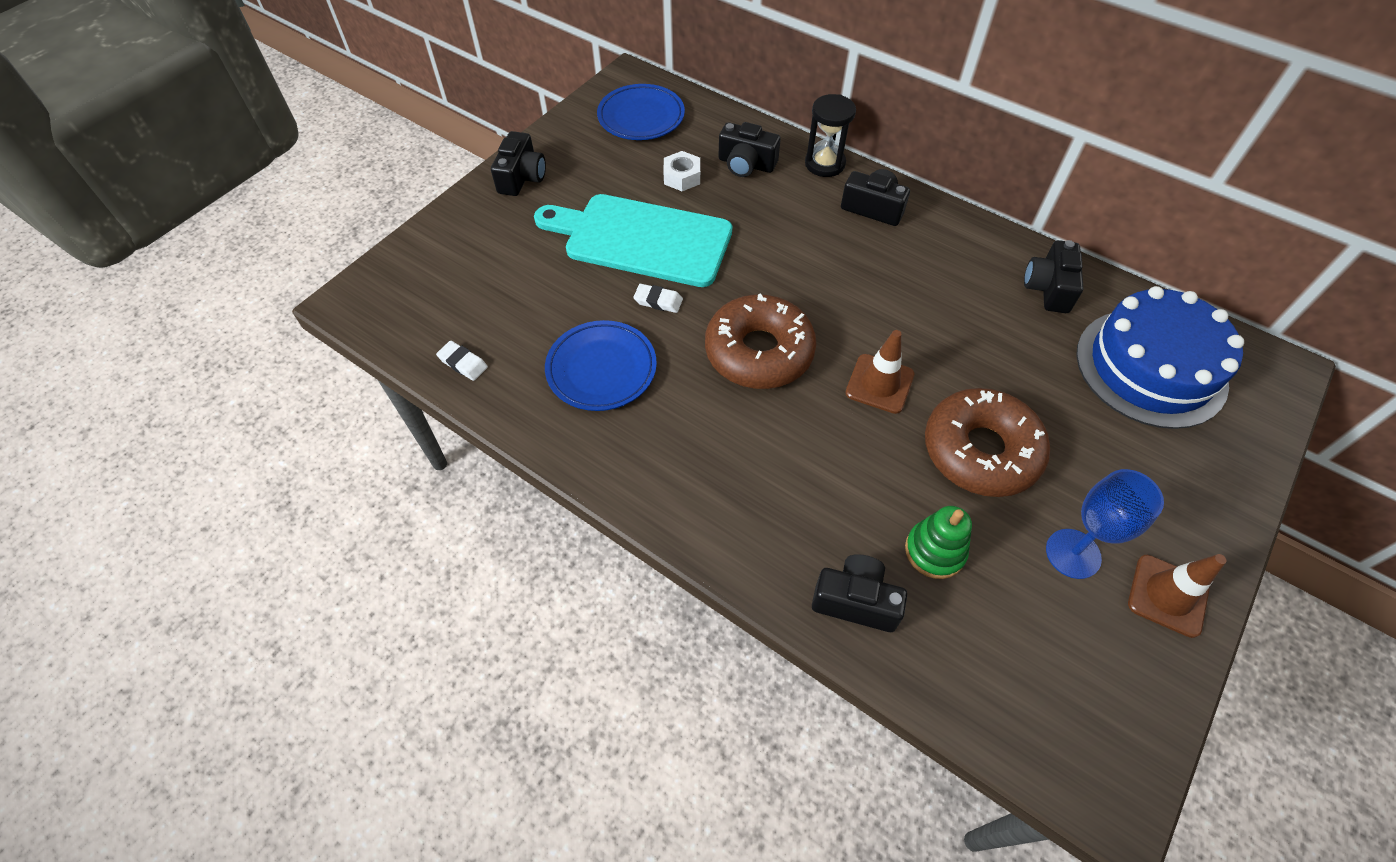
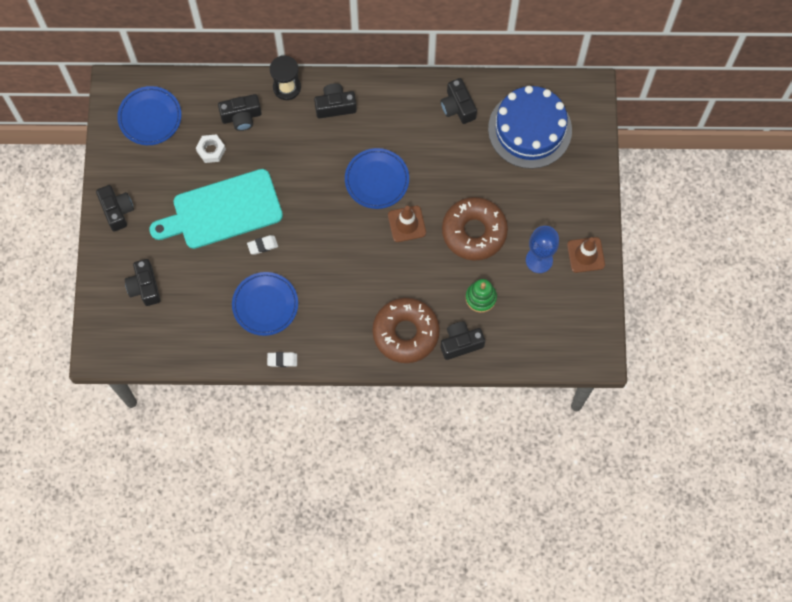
camera: 35 degrees left, 15 degrees up
white eraser [436,341,488,381] -> white eraser moved to [267,352,297,367]
brown donut [705,293,816,389] -> brown donut moved to [372,298,440,363]
none -> black camera [125,259,161,306]
none -> blue plate [345,148,409,209]

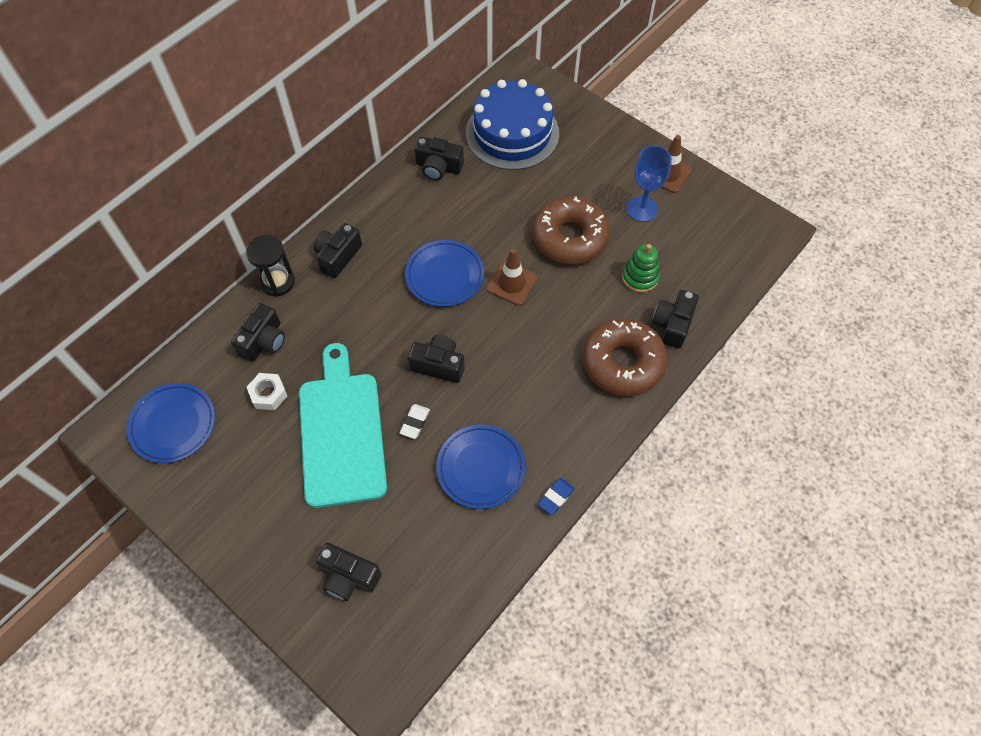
camera: 50 degrees left, 10 degrees down
black camera [96,185,134,232] -> black camera moved to [408,335,465,383]
turquoise cutting board [149,169,283,249] -> turquoise cutting board turned 150 degrees clockwise [299,343,387,508]
white eraser [267,352,297,367] -> blue eraser [538,478,575,515]

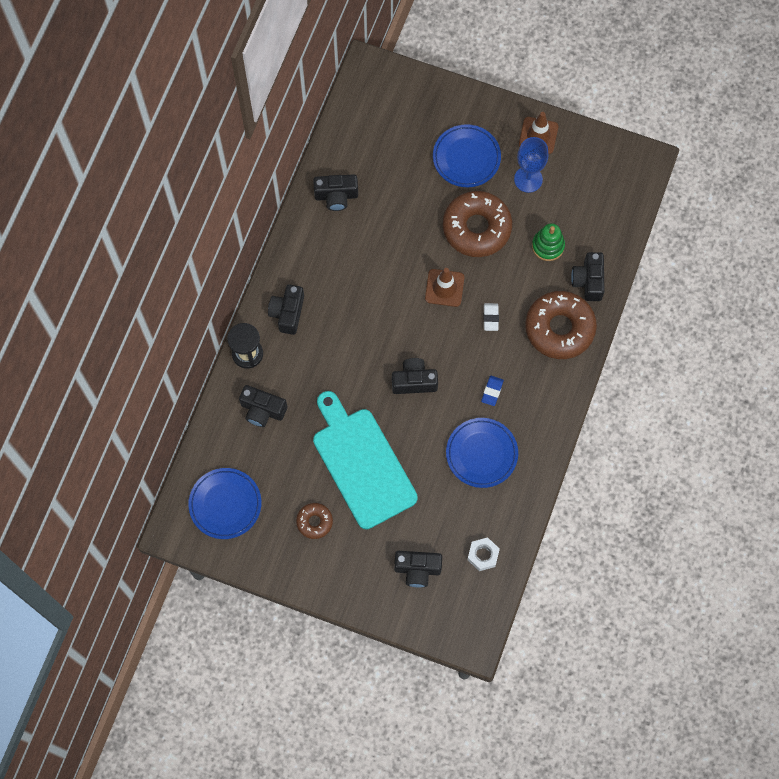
camera: 20 degrees left, 10 degrees up
black camera [231,303,285,362] -> black camera turned 105 degrees clockwise [239,385,287,427]
white nut [247,373,287,410] -> white nut moved to [467,537,500,571]
white eraser [400,404,430,439] -> white eraser moved to [483,303,499,331]
blue plate [405,240,484,307] -> blue plate moved to [433,124,501,187]
blue cake [466,79,559,170] -> none
blue eraser [538,478,575,515] -> blue eraser moved to [481,376,504,406]
none -> brown donut [296,503,333,539]

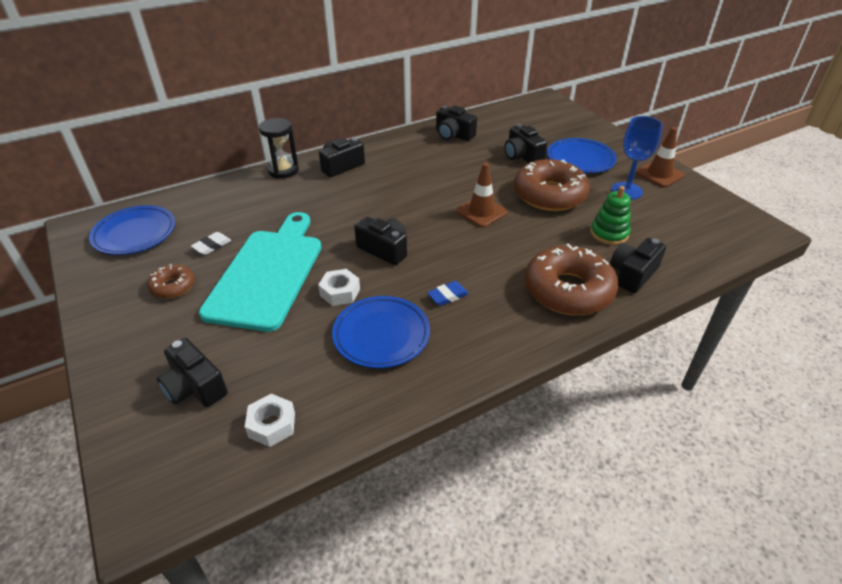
camera: 40 degrees right, 30 degrees down
black camera [239,385,287,427] -> black camera moved to [504,124,547,163]
white eraser [483,303,499,331] -> white eraser moved to [191,232,232,255]
none -> white nut [318,269,360,306]

